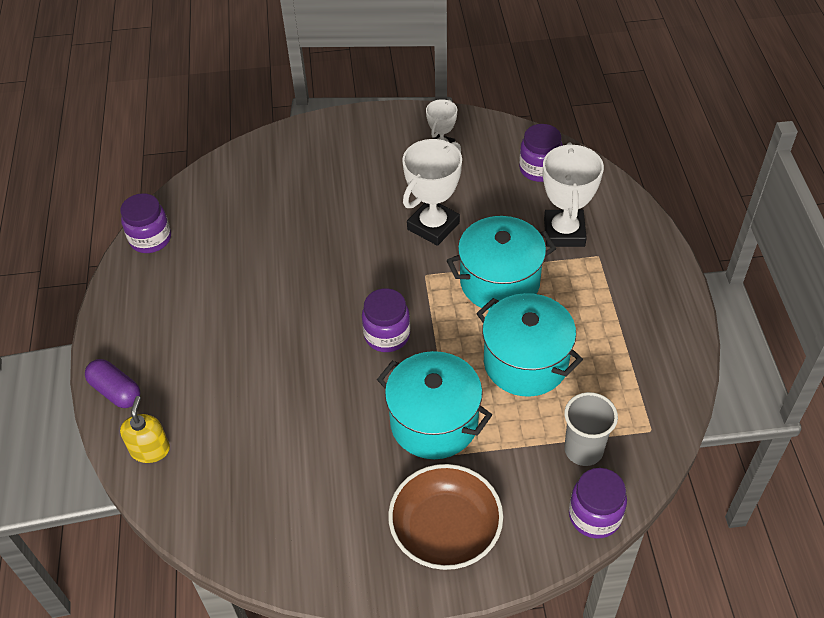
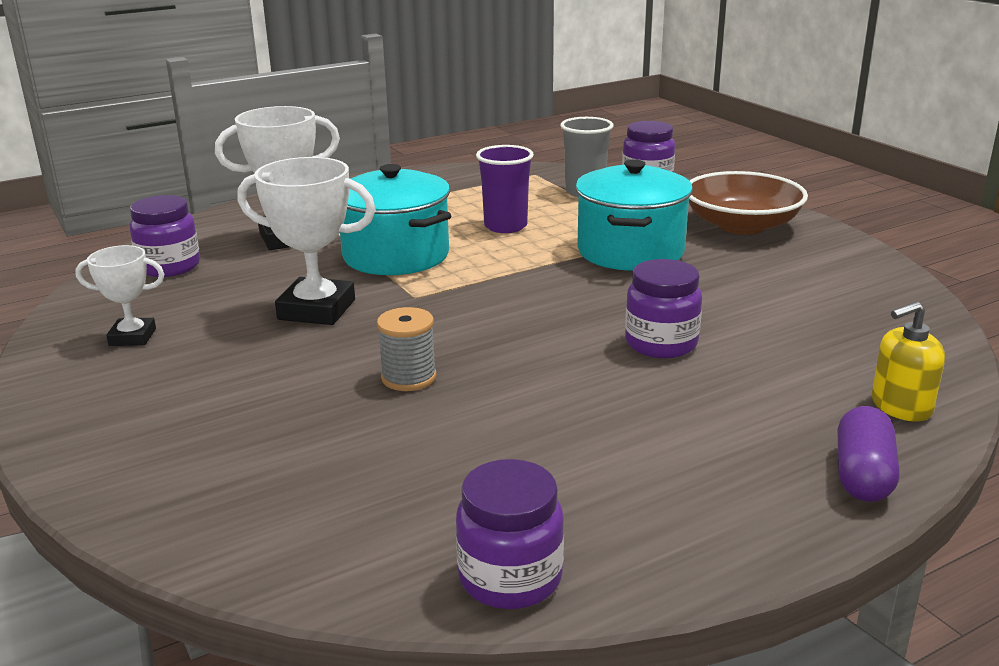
camera: 115 degrees left, 25 degrees down
purple jar [362,288,411,352] -> purple jar moved to [625,259,702,358]
turquoise pot [476,293,583,397] -> purple cup [476,145,534,233]
none -> grey spool [377,307,437,391]

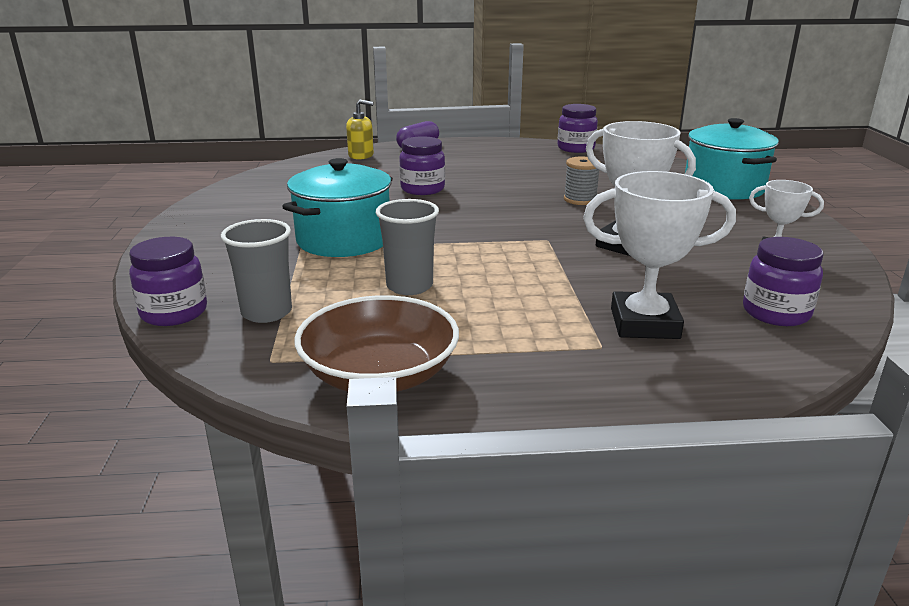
camera: 155 degrees left, 0 degrees up
turquoise pot [340,164,451,275] -> turquoise pot moved to [685,118,779,200]
purple cup [476,145,534,233] -> grey cup [376,199,439,295]
brown bowl [689,171,808,235] -> brown bowl moved to [295,295,459,391]

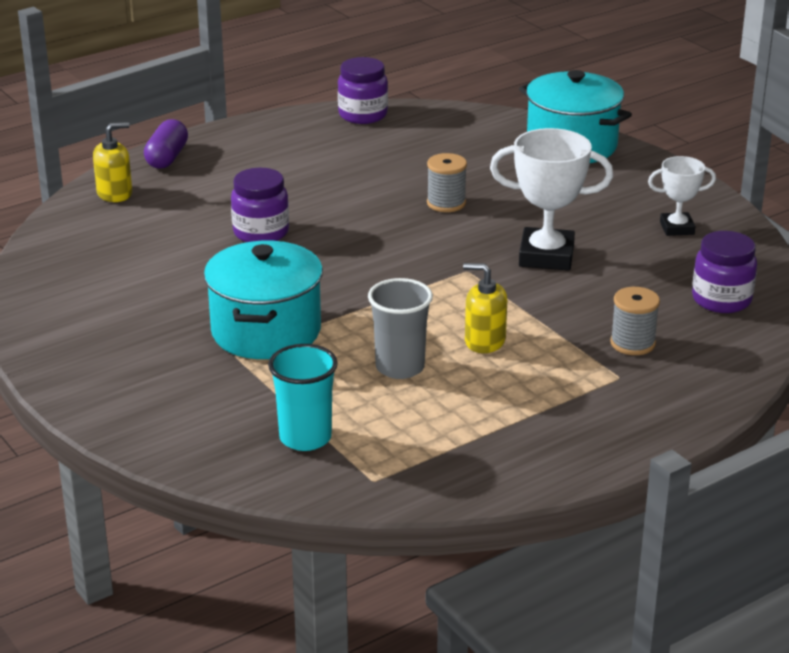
camera: 30 degrees left, 5 degrees up
purple jar [129,237,207,326] -> none
grey cup [221,219,292,323] -> turquoise cup [268,344,338,451]
brown bowl [295,295,459,391] -> none
white trophy [583,171,736,339] -> grey spool [610,287,660,355]
none -> yellow soap dispenser [463,263,507,353]

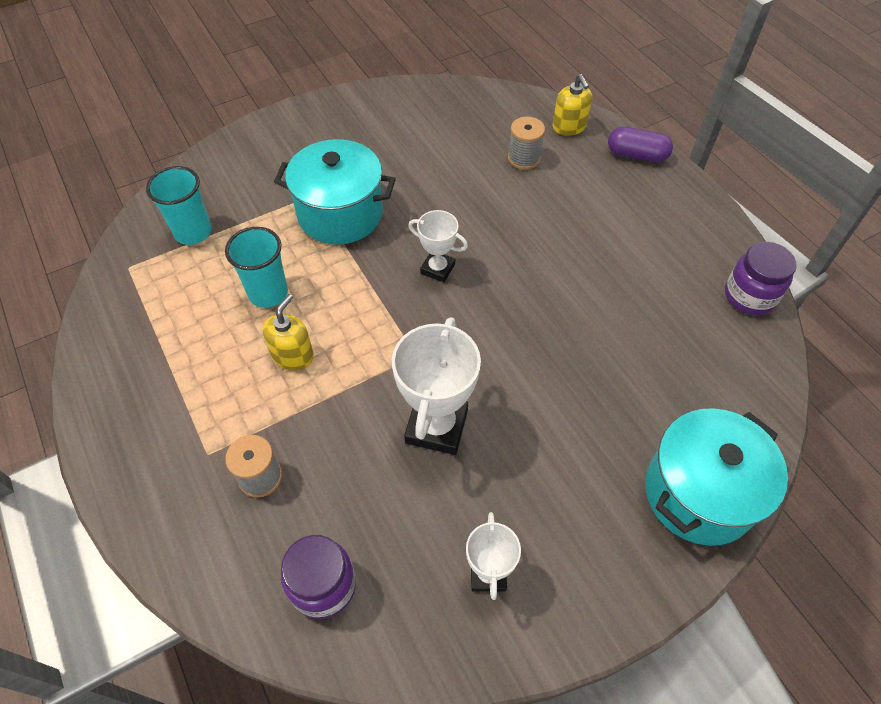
camera: 95 degrees right, 25 degrees up
purple jar [231,168,289,242] -> none
grey cup [368,278,433,379] -> turquoise cup [225,227,288,308]
grey spool [427,153,467,212] -> grey spool moved to [508,117,545,170]
none -> white trophy [408,210,468,282]

